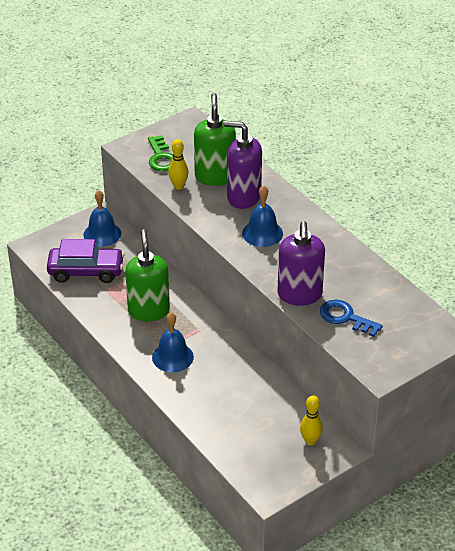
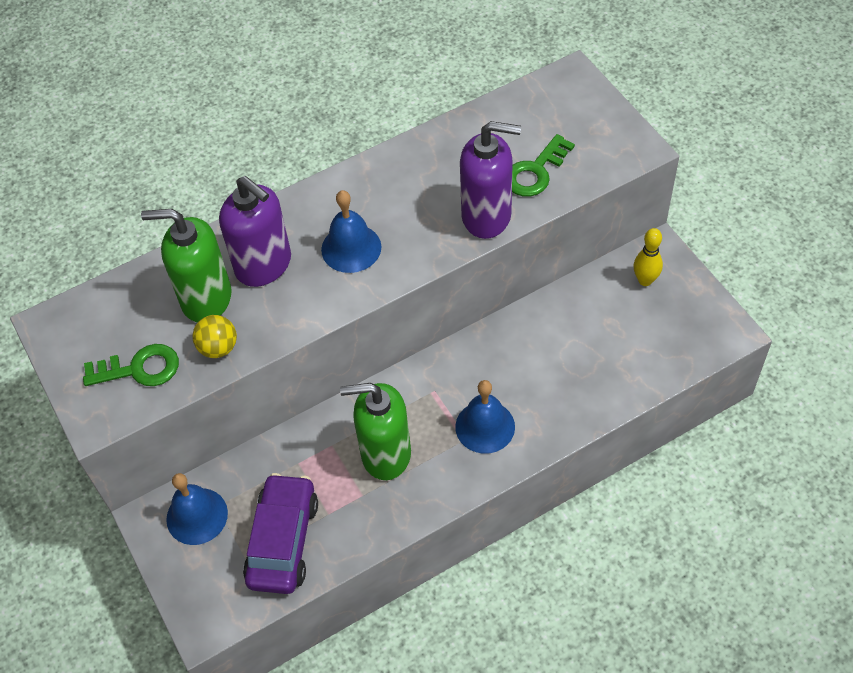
camera: 80 degrees left, 15 degrees up
yellow bowling pin [168,139,189,189] -> yellow ball [192,315,237,358]
purple soap dispenser [223,121,262,209] -> purple soap dispenser turned 75 degrees counterclockwise [219,176,291,287]
blue key [320,300,383,337] -> green key [512,134,575,197]

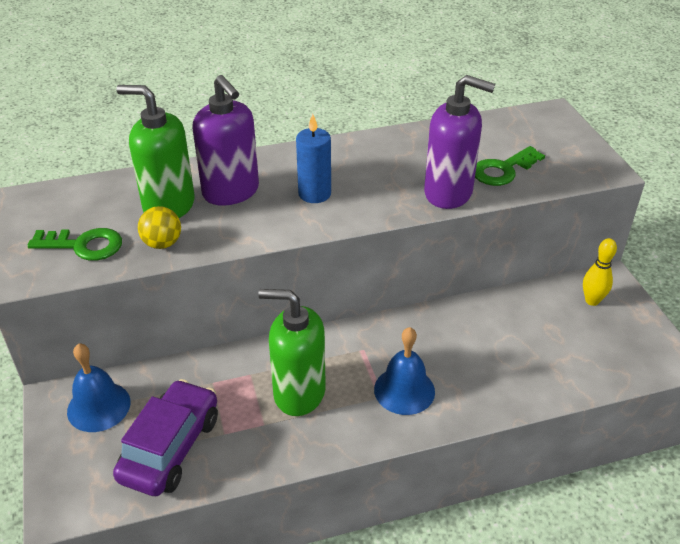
camera: 10 degrees right, 15 degrees down
blue bell [321,190,381,273] -> blue candle [296,114,331,203]

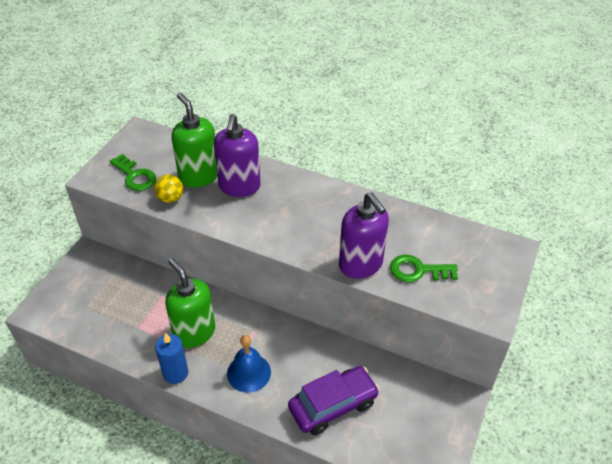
camera: 40 degrees right, 5 degrees up
blue bell [67,343,131,432] -> none
purple car [113,379,218,496] -> purple car moved to [288,366,380,435]
blue candle [296,114,331,203] -> blue candle moved to [155,333,188,384]
yellow bowling pin [583,238,617,306] -> none

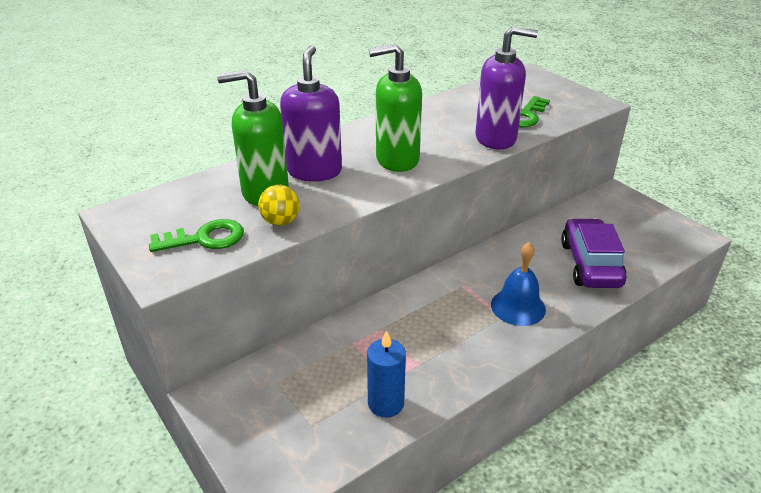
camera: 60 degrees left, 10 degrees down
blue candle [155,333,188,384] -> blue candle moved to [367,330,406,418]
green soap dispenser [165,258,215,348] -> green soap dispenser moved to [369,43,422,172]
purple soap dispenser [214,114,260,197] -> purple soap dispenser turned 120 degrees counterclockwise [280,45,342,181]

